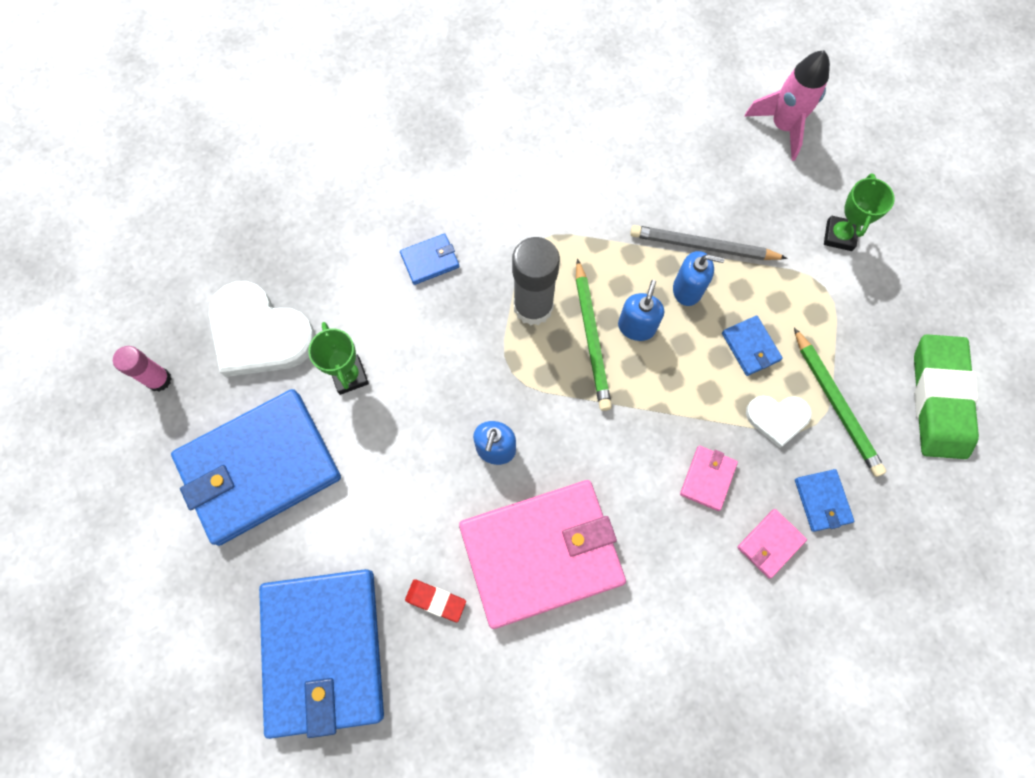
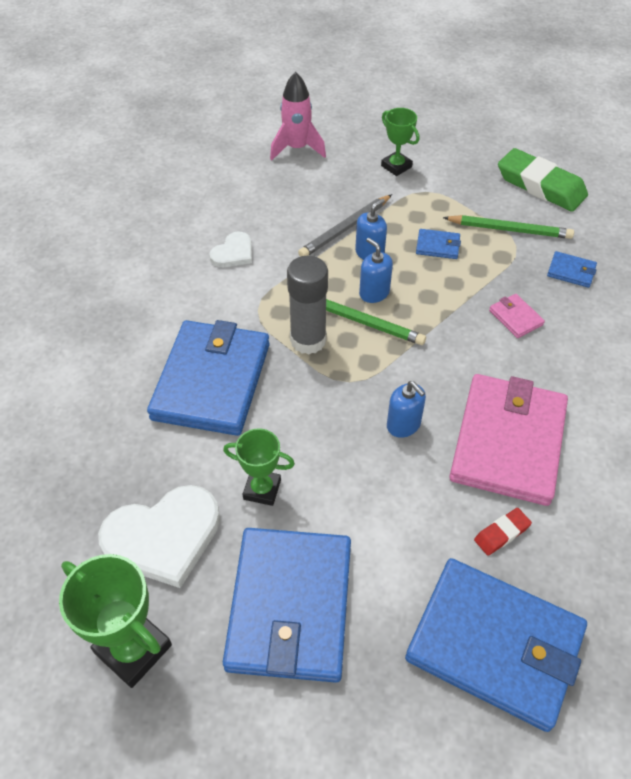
camera: 55 degrees left, 20 degrees down
pink glue stick [113,346,172,392] -> green trophy [59,554,172,688]
blue wallet [400,233,459,285] -> blue wallet [147,320,270,436], size x2.50
pink wallet [737,509,807,579] -> none
white heart [746,396,812,448] -> white heart moved to [209,232,252,267]

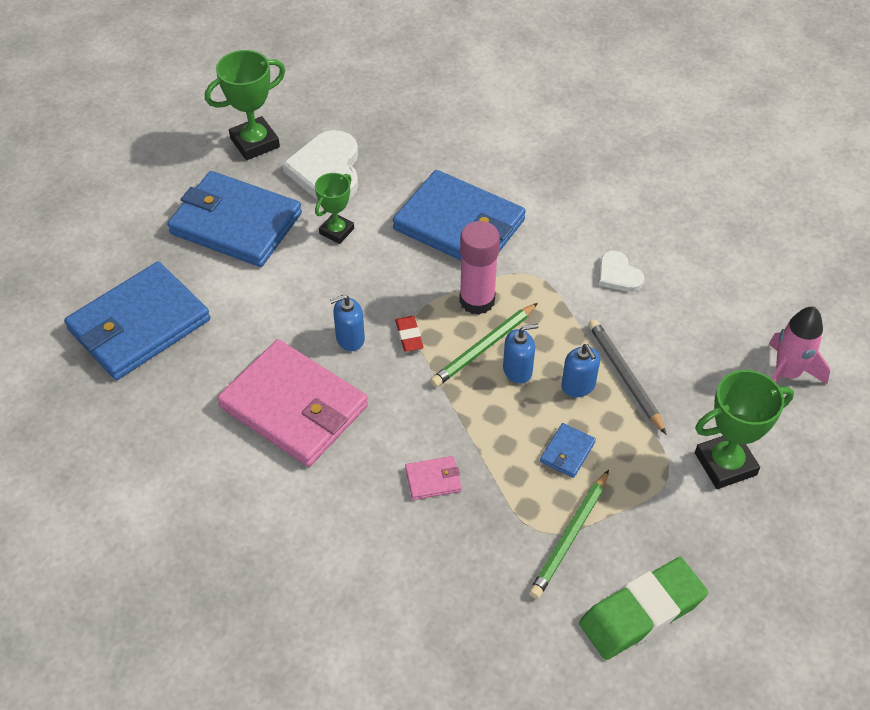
camera: 110 degrees right, 0 degrees up
grey glue stick [287,256,328,354] -> pink glue stick [459,221,500,315]
green trophy [381,108,420,176] -> green trophy [695,370,794,489], size x1.57
red eraser [474,508,532,556] -> red eraser moved to [395,316,424,352]
blue wallet [547,251,597,288] -> none

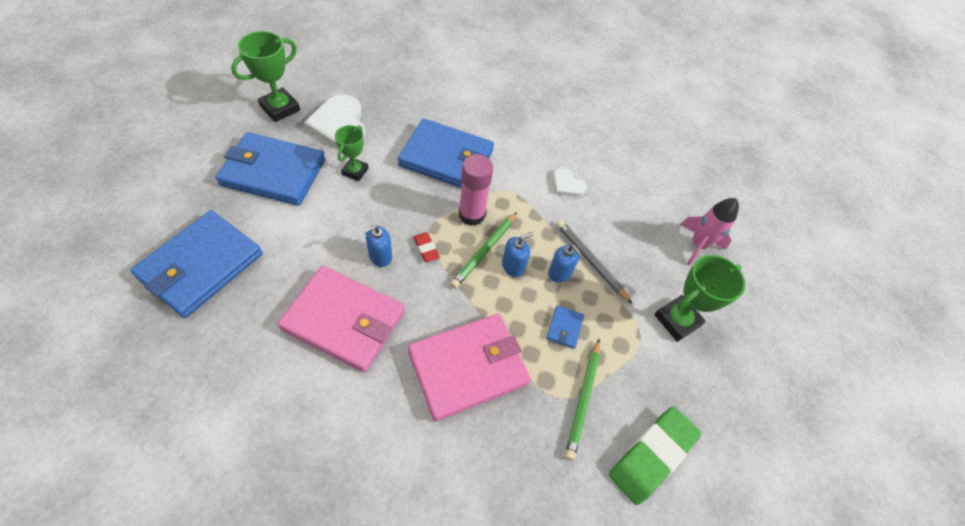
camera: 20 degrees left, 5 degrees up
pink wallet [405,456,462,500] -> pink wallet [408,314,531,421], size x2.50

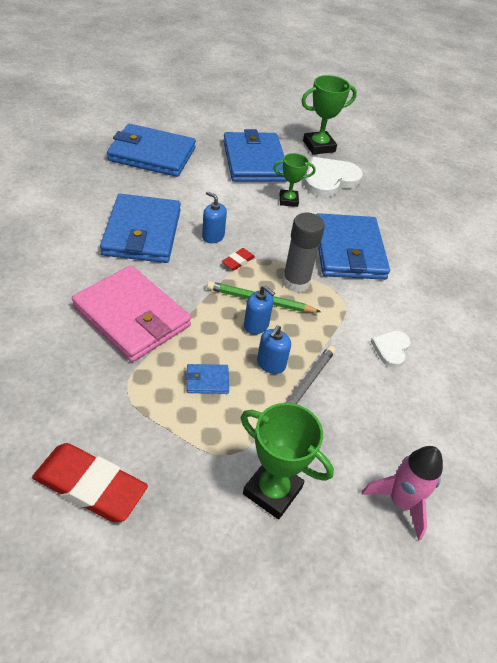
camera: 70 degrees right, 10 degrees down
green trophy [231,31,300,122] -> green trophy turned 45 degrees counterclockwise [301,75,357,155]
pink wallet [277,266,405,373] -> blue wallet [100,194,181,263]
pink glue stick [459,154,493,226] -> grey glue stick [282,213,325,292]
green pencil [565,339,600,460] -> none
green eraser [609,407,701,505] -> red eraser [32,443,148,522]

